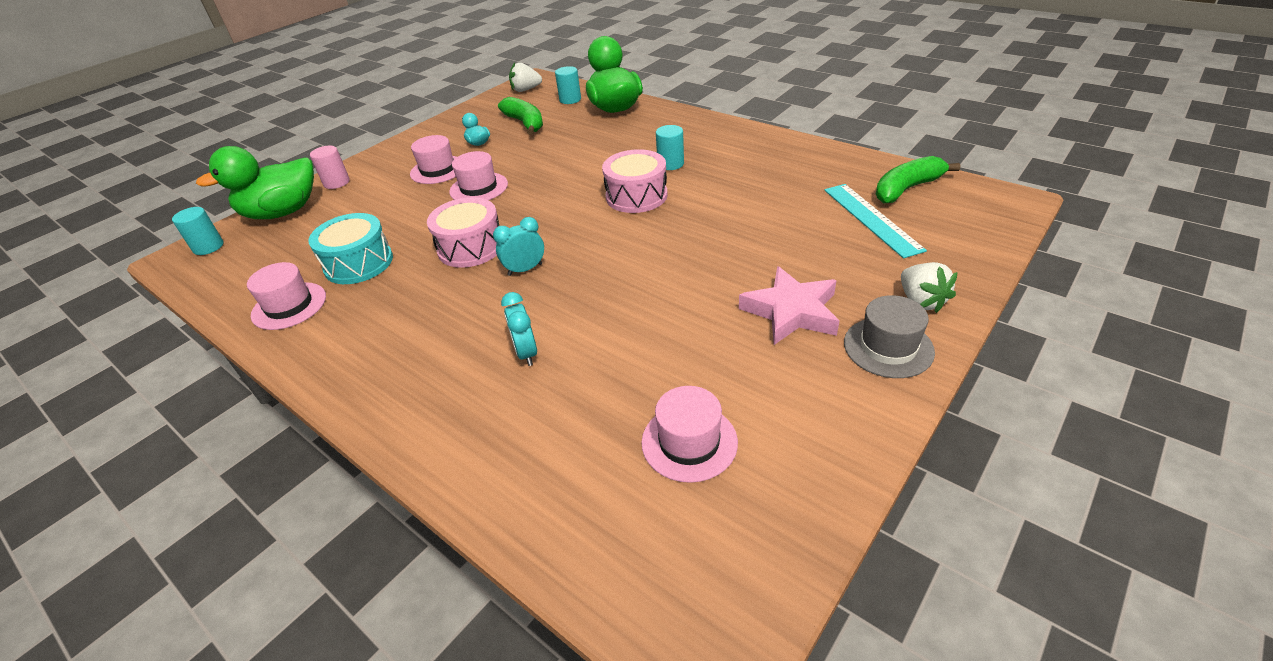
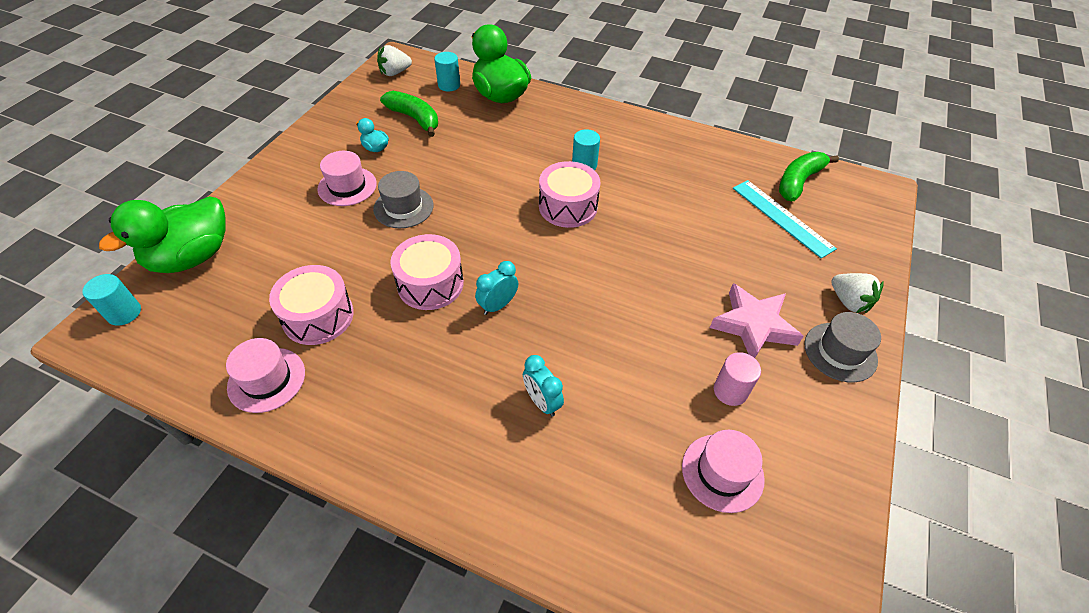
camera: 20 degrees left, 10 degrees up
turquoise drum [309,213,393,284] -> pink drum [269,265,354,345]
pink cylinder [310,146,350,189] -> pink cylinder moved to [714,352,761,406]
pink hat [449,151,508,200] -> grey hat [373,171,434,228]

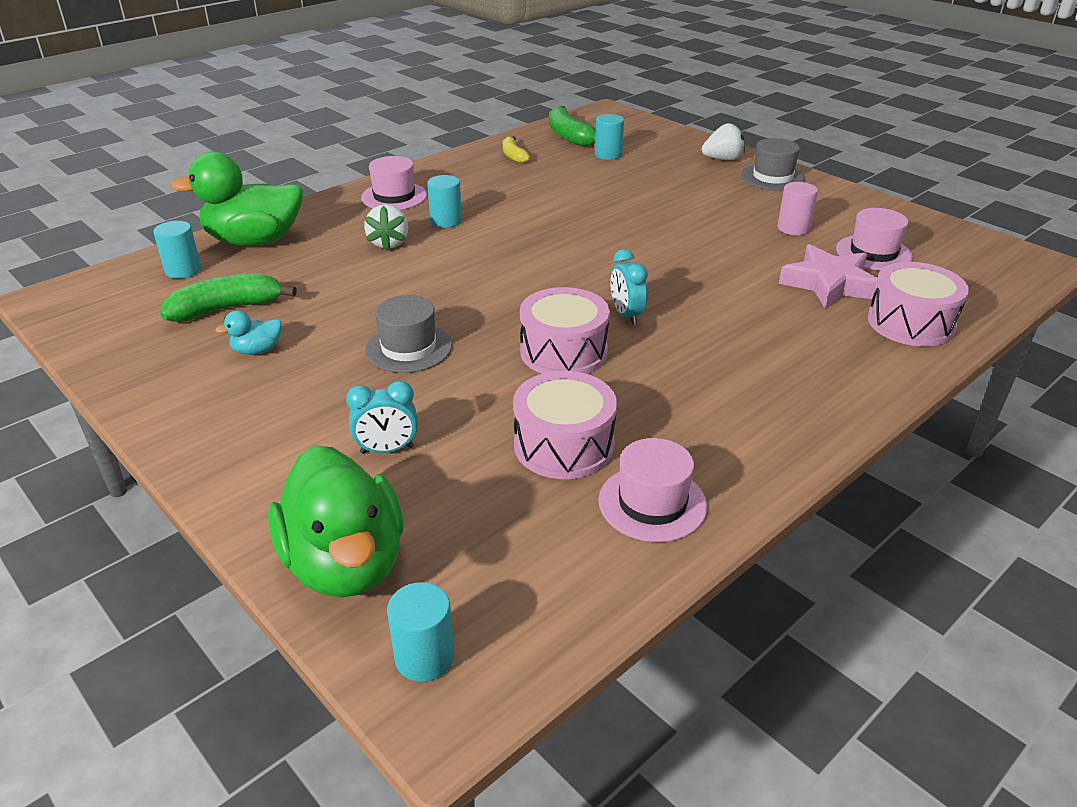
camera: 65 degrees left, 15 degrees down
pink hat [317,151,377,206] -> pink hat moved to [361,156,427,210]
white strawberry [377,45,412,76] -> white strawberry moved to [364,205,408,251]
turquoise clock [523,355,564,417] -> turquoise clock moved to [346,381,418,454]
pink drum [539,161,601,228] -> pink drum moved to [868,262,969,347]
pink star [710,283,804,358] -> pink star moved to [779,244,878,309]
turquoise ruler [733,180,837,258] -> turquoise cylinder [595,114,624,160]
none -> yellow banana [503,136,530,163]

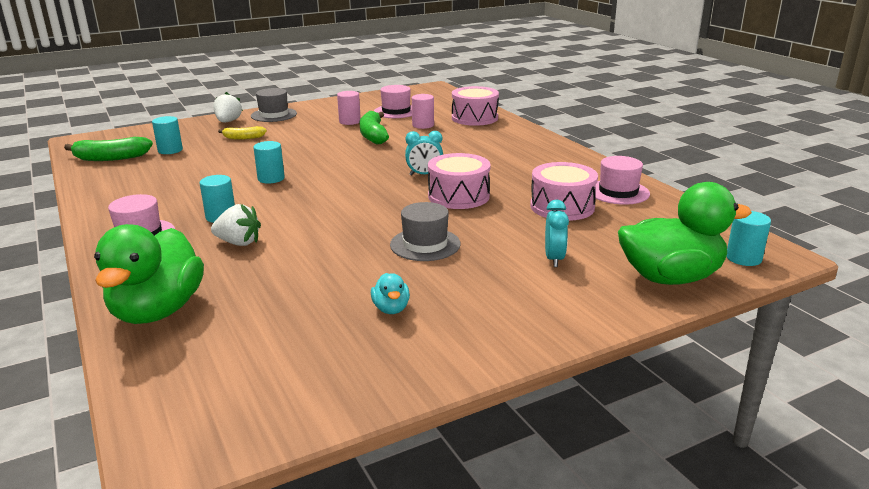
camera: 75 degrees left, 10 degrees down
turquoise cylinder [153,221,201,279] -> turquoise cylinder moved to [253,141,285,184]
green banana [160,273,297,322] -> green banana moved to [360,111,389,145]
yellow banana [503,136,530,163] -> yellow banana moved to [218,126,267,140]
pink star [779,244,878,309] -> pink cylinder [412,94,434,129]

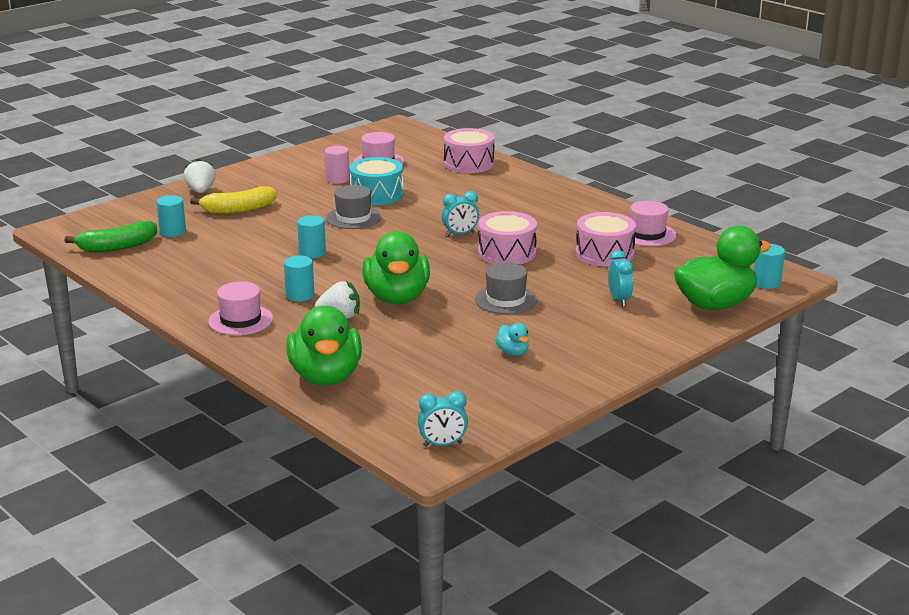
camera: 15 degrees left, 0 degrees up
yellow banana [218,126,267,140] -> yellow banana [190,186,276,214], size x1.65
grey hat [251,88,297,122] -> grey hat moved to [326,185,381,229]
green banana [360,111,389,145] -> turquoise drum [350,157,404,205]
pink cylinder [412,94,434,129] -> none
none -> green duck [362,231,430,304]
none -> turquoise clock [418,391,468,447]

